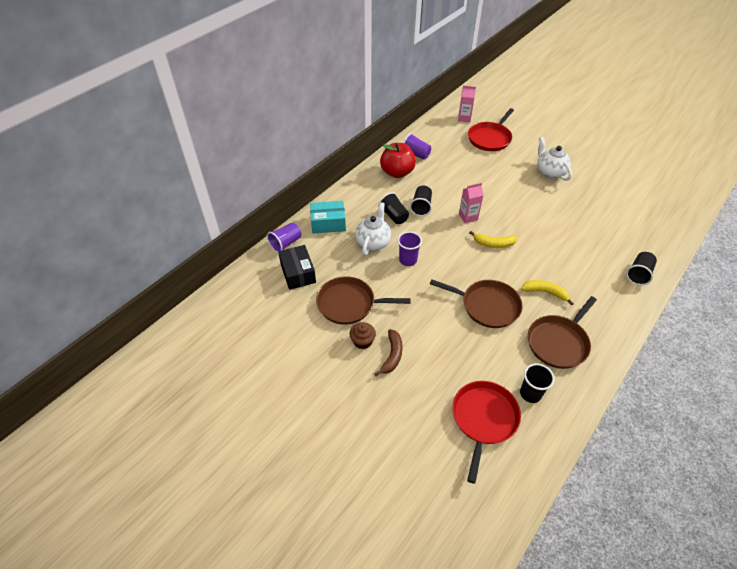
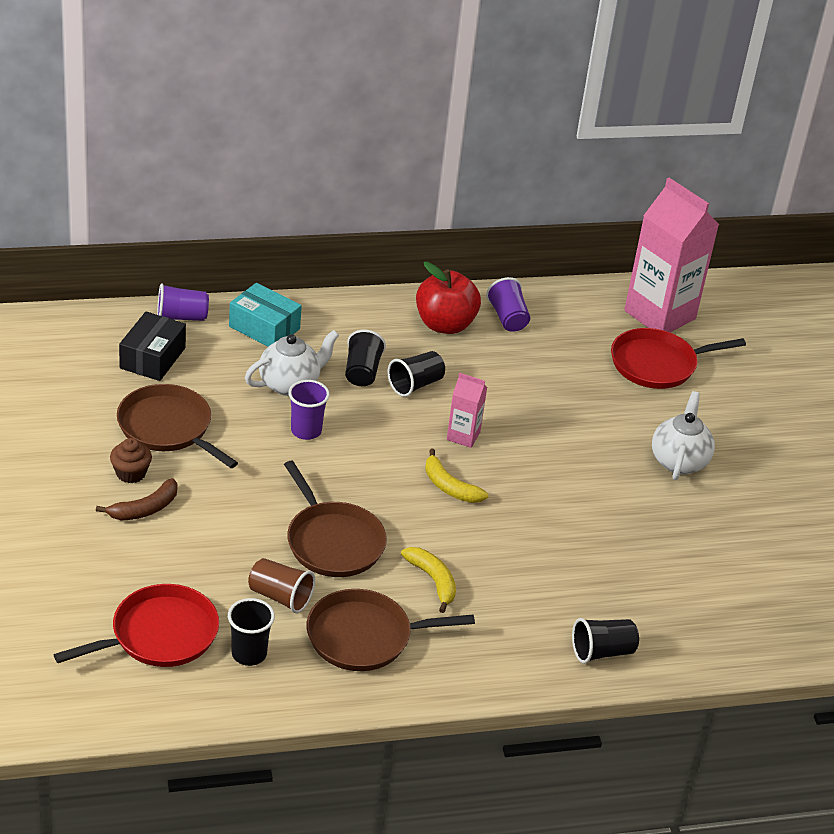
camera: 35 degrees right, 10 degrees down
pink carton [458,86,476,122] -> pink carton [624,178,719,332], size x2.13
none -> brown cup [248,558,315,613]

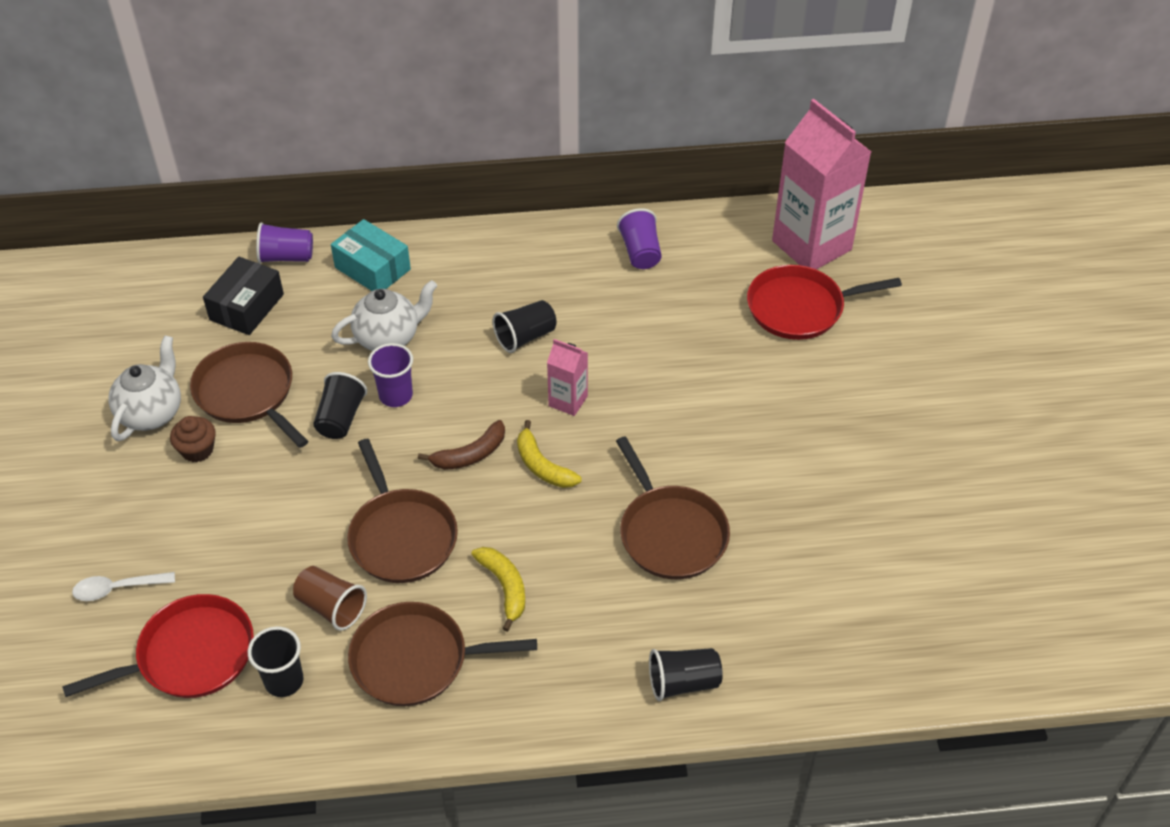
camera: 10 degrees right, 10 degrees up
brown banana [96,478,178,520] -> brown banana moved to [418,420,505,470]
black cup [345,330,386,386] -> black cup moved to [313,372,367,439]
red apple [416,262,481,334] -> none
white teapot [652,391,715,480] -> white teapot moved to [109,335,181,441]
none -> white spoon [72,572,175,601]
none -> brown pan [616,436,730,579]

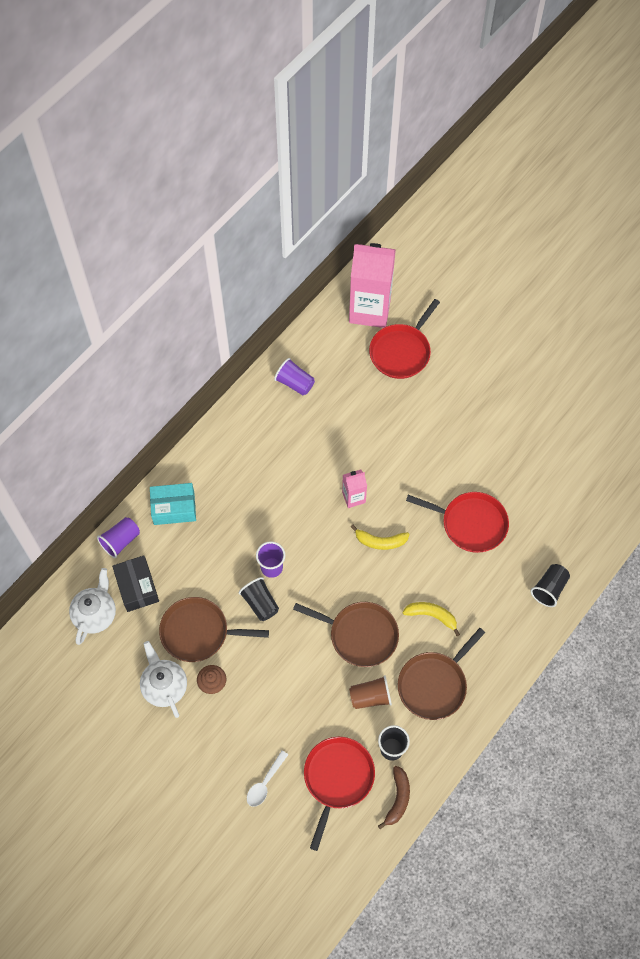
camera: 45 degrees left, 15 degrees up
white teapot [331,280,437,351] -> white teapot moved to [69,568,116,645]
brown banana [418,420,505,470] -> brown banana moved to [378,766,410,829]
black cup [493,300,557,353] -> none
brown pan [616,436,730,579] -> red pan [406,492,509,553]

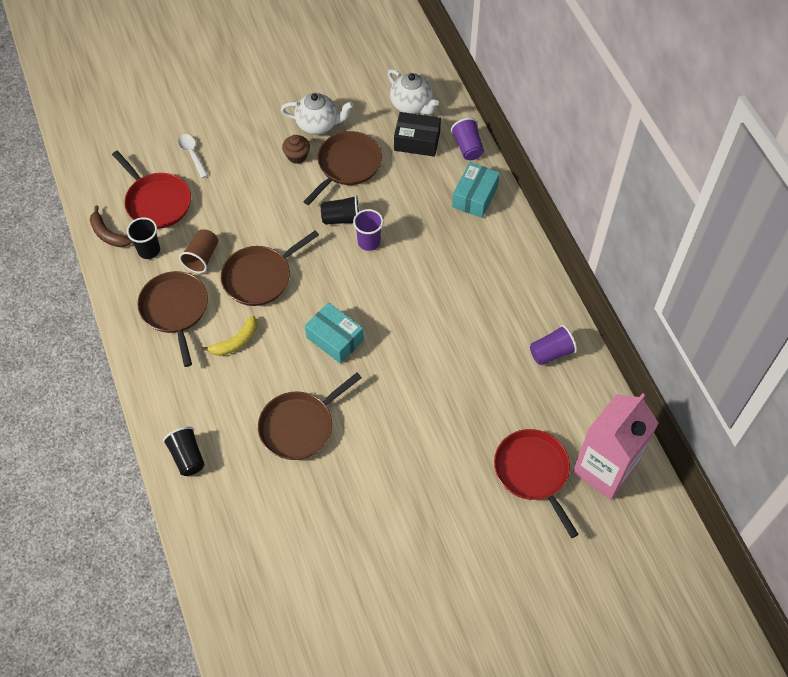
camera: 120 degrees right, 5 degrees down
pink carton [342,470,367,508] -> none
yellow banana [351,525,410,550] -> turquoise box [305,302,364,364]
red pan [406,492,509,553] -> brown pan [258,373,362,460]

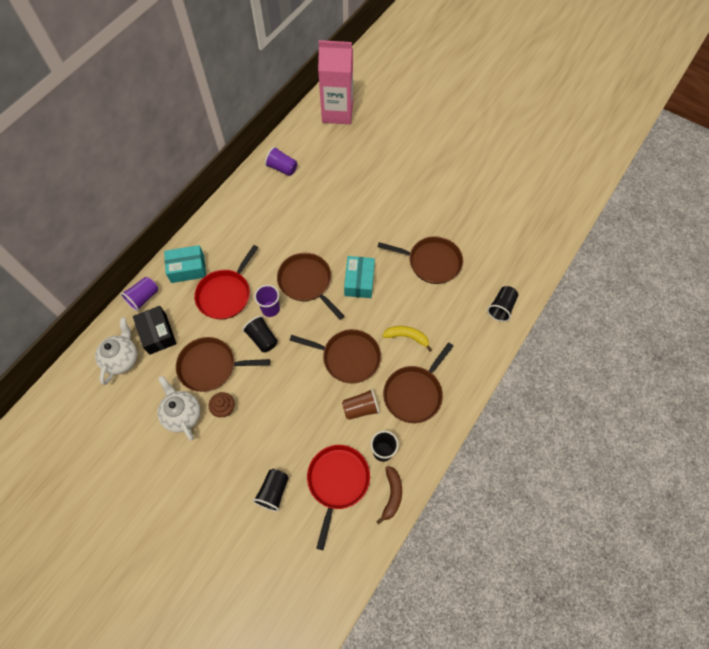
camera: 125 degrees left, 5 degrees up
white spoon [178,134,208,178] -> black cup [253,469,289,512]
red pan [494,429,579,538] -> red pan moved to [194,245,258,320]
none -> brown pan [277,253,344,320]

